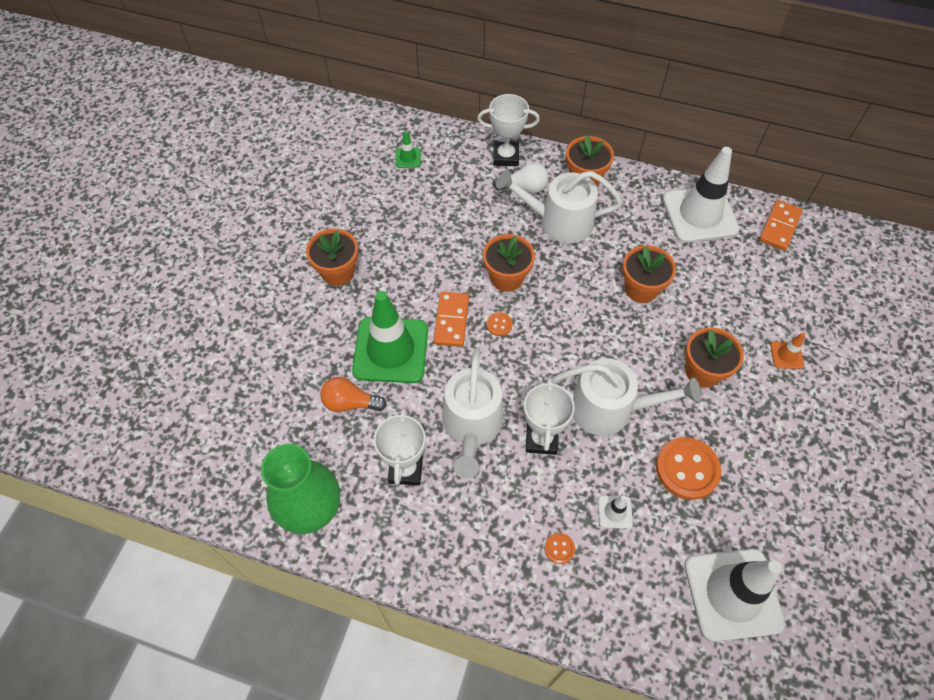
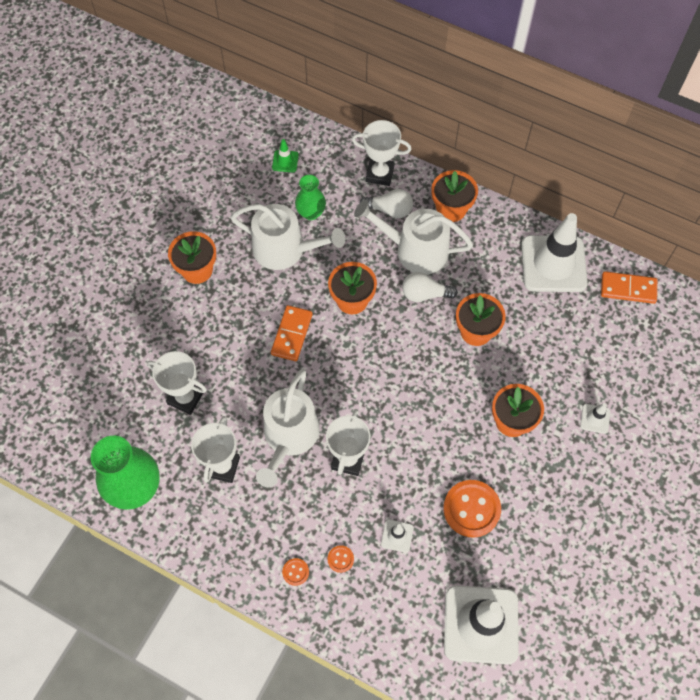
camera: 10 degrees right, 5 degrees up
orange light bulb [320,377,387,412] -> white trophy [147,351,207,415]
green traffic cone [352,291,428,383] -> none
orange button [487,312,512,336] -> orange button moved to [282,558,309,586]
white watering can [551,358,701,436] -> white watering can moved to [231,204,345,270]
orange domino [759,200,803,251] -> orange domino turned 60 degrees clockwise [601,271,657,304]
orange traffic cone [770,333,805,369] -> white traffic cone [580,403,610,434]
none -> green vase [295,175,326,220]
none -> white light bulb [402,272,458,302]

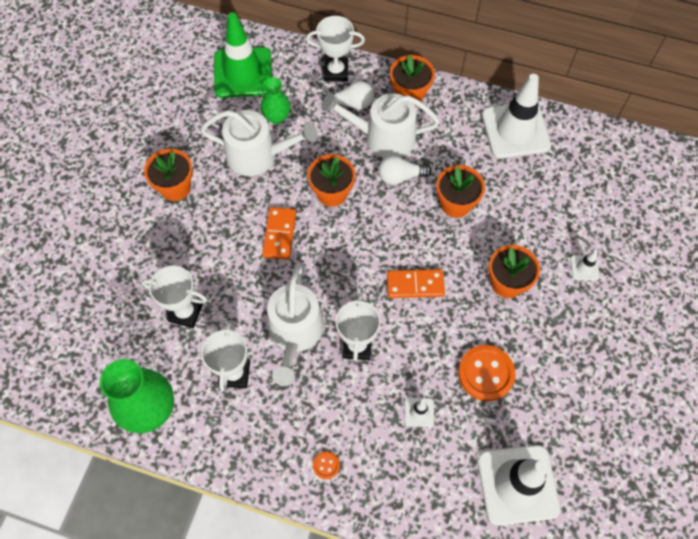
camera: 10 degrees left, 0 degrees up
green traffic cone [272,139,299,172] -> green traffic cone [214,12,272,98], size x2.41
orange button [327,545,354,573] -> none
orange domino [601,271,657,304] -> orange domino moved to [387,269,445,298]

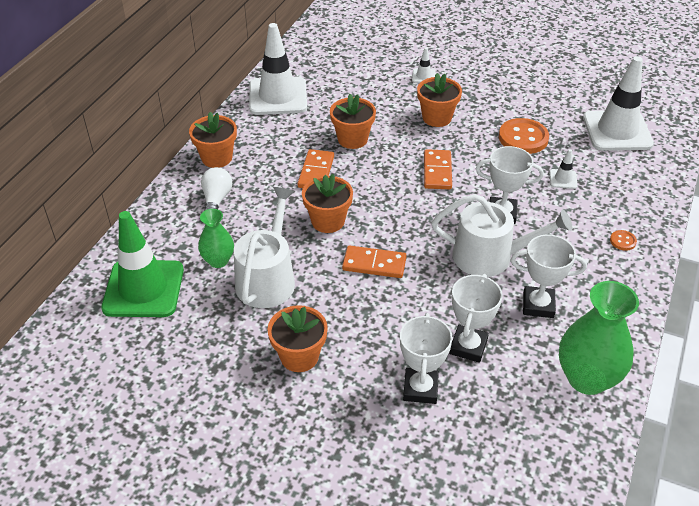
camera: 85 degrees left, 20 degrees down
white trophy [306,16,365,82] -> white trophy moved to [400,313,453,404]
white watering can [321,93,440,158] -> none
white light bulb [378,155,432,185] -> orange domino [297,149,334,188]

